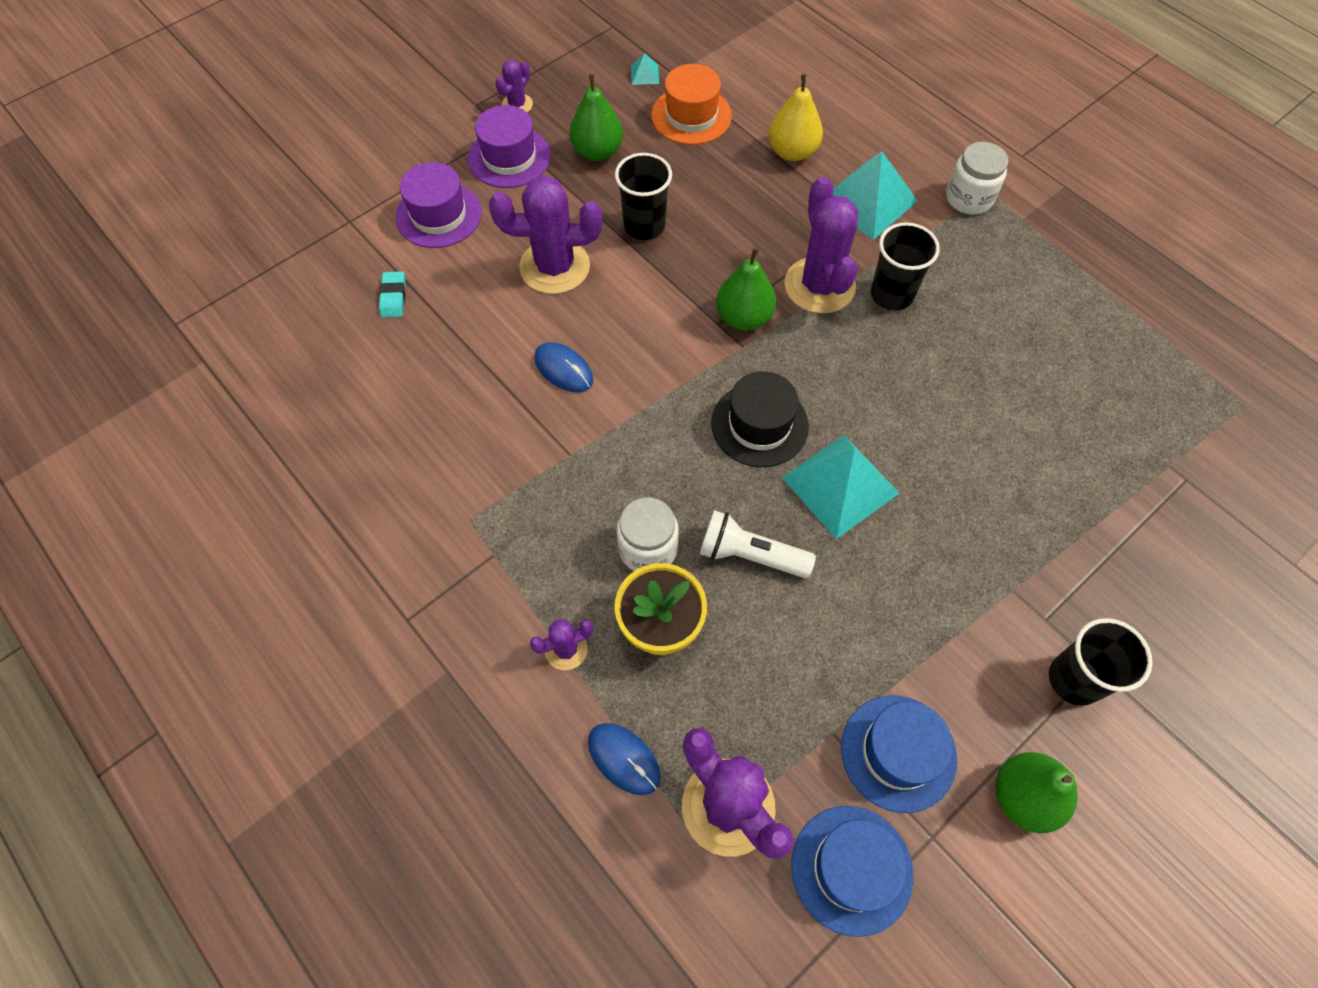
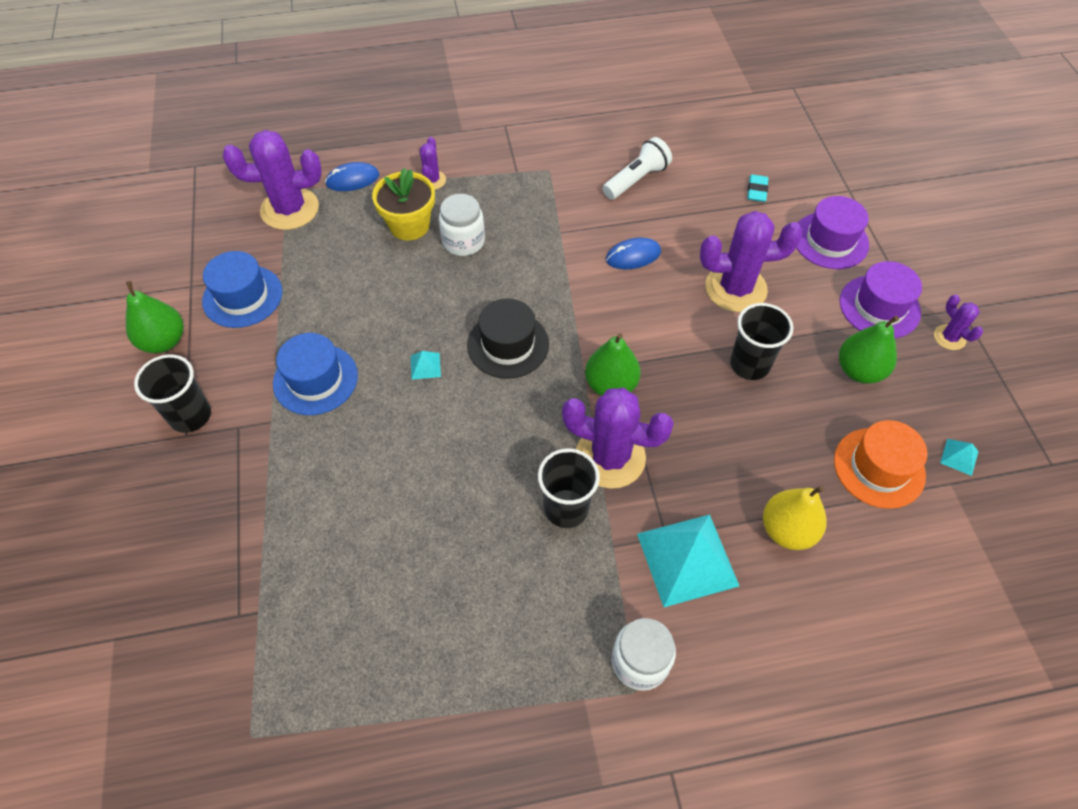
camera: 120 degrees right, 5 degrees down
turquoise eraser [379,271,406,318] -> turquoise eraser turned 75 degrees clockwise [747,174,768,202]
purple cactus [489,175,602,294] -> purple cactus turned 60 degrees clockwise [700,211,803,312]
white flashlight [700,510,816,578] -> white flashlight moved to [603,137,672,200]
turquoise pyramid [782,435,900,539] -> turquoise pyramid [411,351,441,380], size x0.42
blue hat [792,806,914,937] -> blue hat moved to [273,333,358,415]

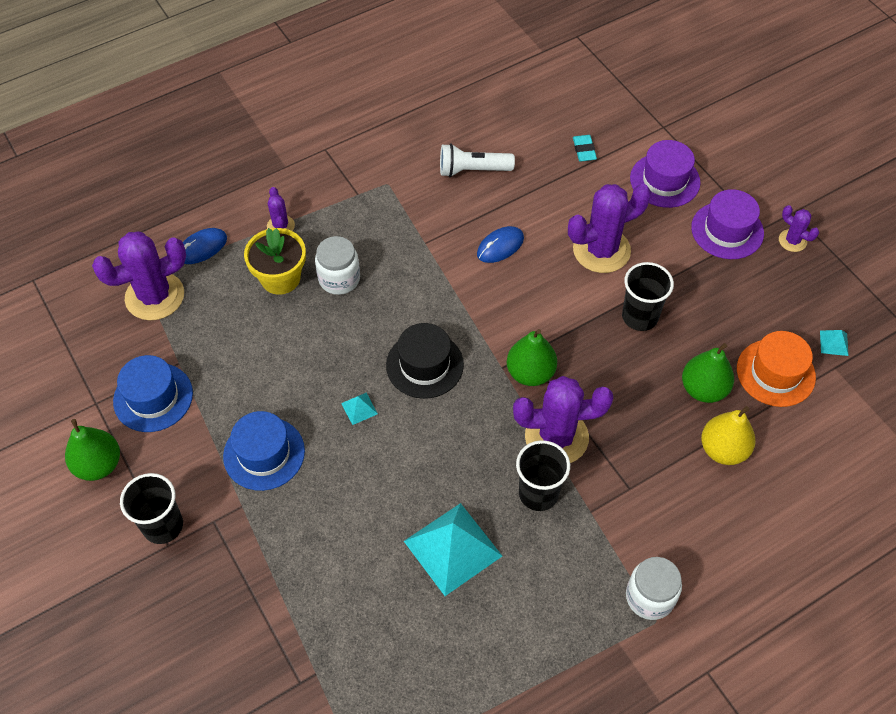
camera: 20 degrees left, 0 degrees up
white flashlight [603,137,672,200] -> white flashlight turned 120 degrees counterclockwise [440,144,515,177]
turquoise pyramid [637,514,739,607] -> turquoise pyramid moved to [404,503,502,596]
green pear [839,316,899,384] -> green pear moved to [682,343,734,403]

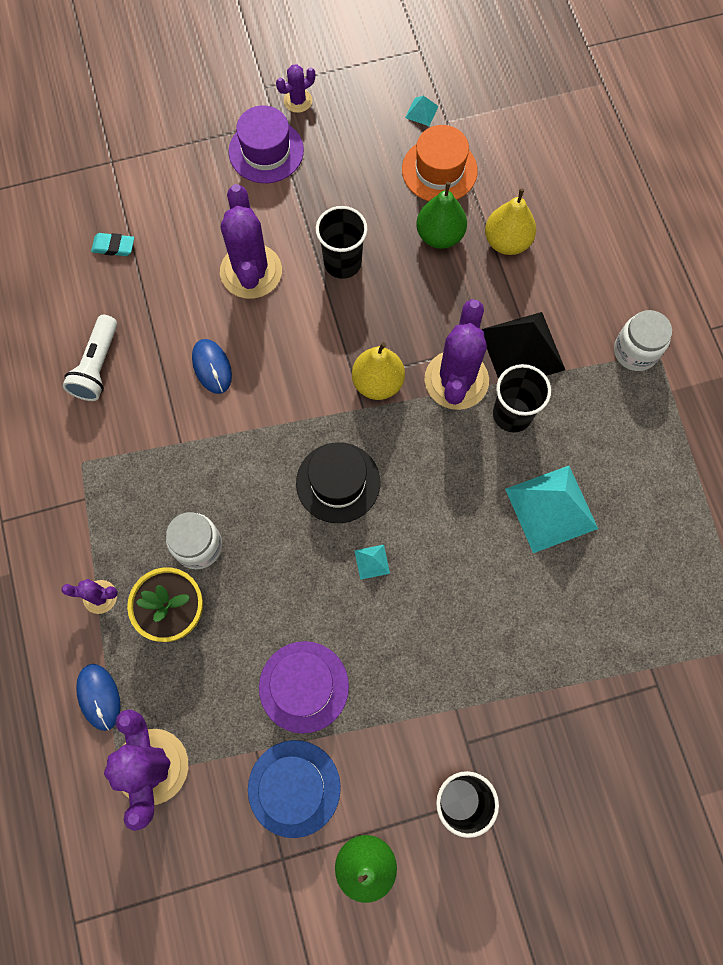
camera: 75 degrees left, 15 degrees up
blue hat [223,411,305,491] -> none
green pear [507,329,557,386] -> yellow pear [352,342,405,400]
purple hat [630,140,700,208] -> purple hat moved to [259,641,349,733]
none -> black pyramid [481,312,565,379]

